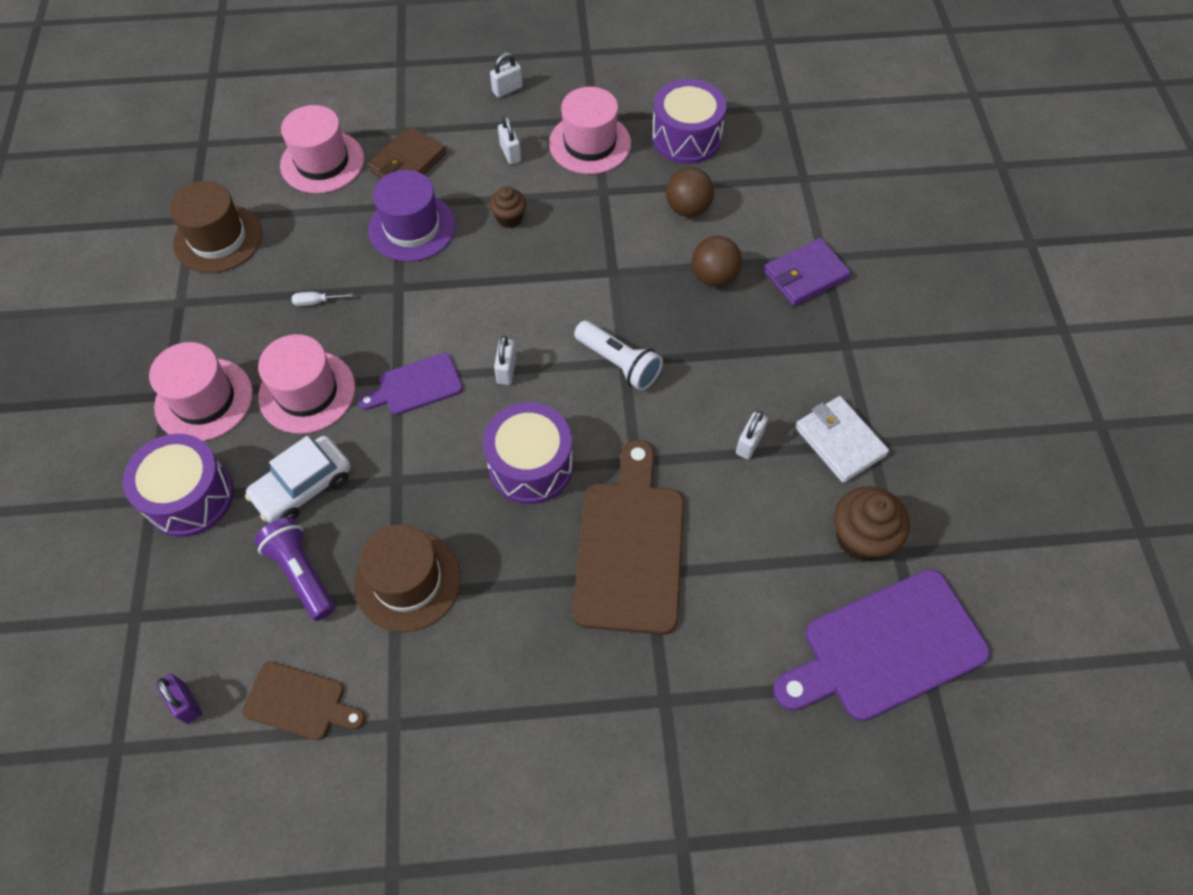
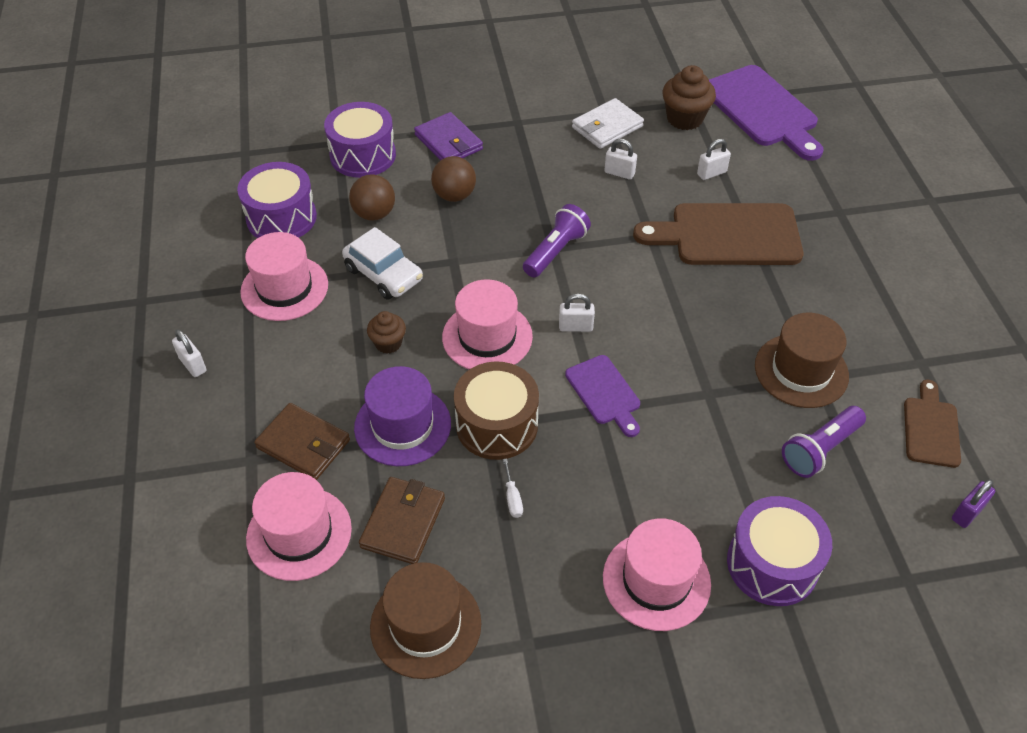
camera: 95 degrees left, 10 degrees down
white car [245,436,351,523] -> white car moved to [342,227,423,300]
pink hat [258,334,355,434] -> pink hat moved to [442,279,533,369]
purple drum [483,402,573,504] -> purple drum moved to [324,102,396,178]
white padlock [498,116,521,164] -> white padlock moved to [697,139,731,180]
white flashlight [574,321,663,391] -> purple flashlight [523,204,591,278]
none -> brown wallet [359,477,445,564]
none -> brown drum [454,362,539,460]

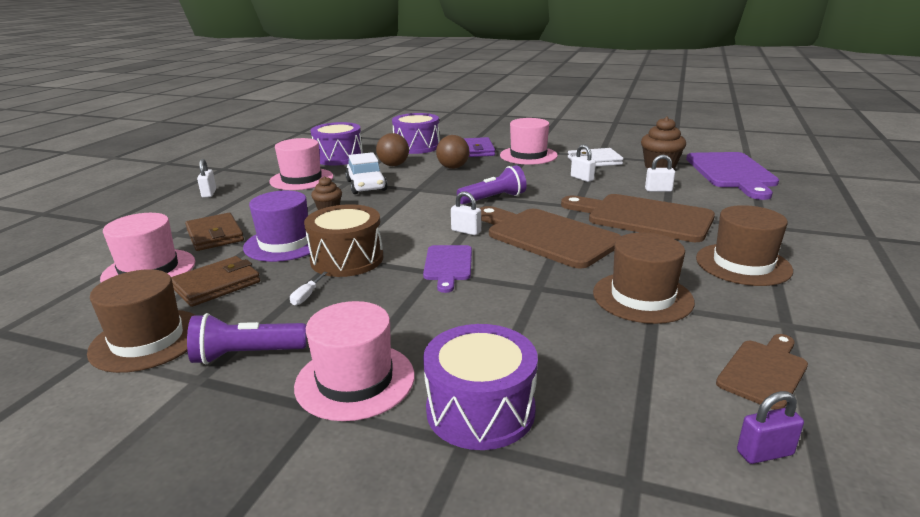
camera: 30 degrees right, 25 degrees down
pink hat [442,279,533,369] -> pink hat moved to [500,118,558,165]
purple flashlight [782,406,866,478] -> purple flashlight moved to [187,313,307,364]
none -> brown cutting board [480,206,621,269]
none -> brown hat [696,205,793,286]

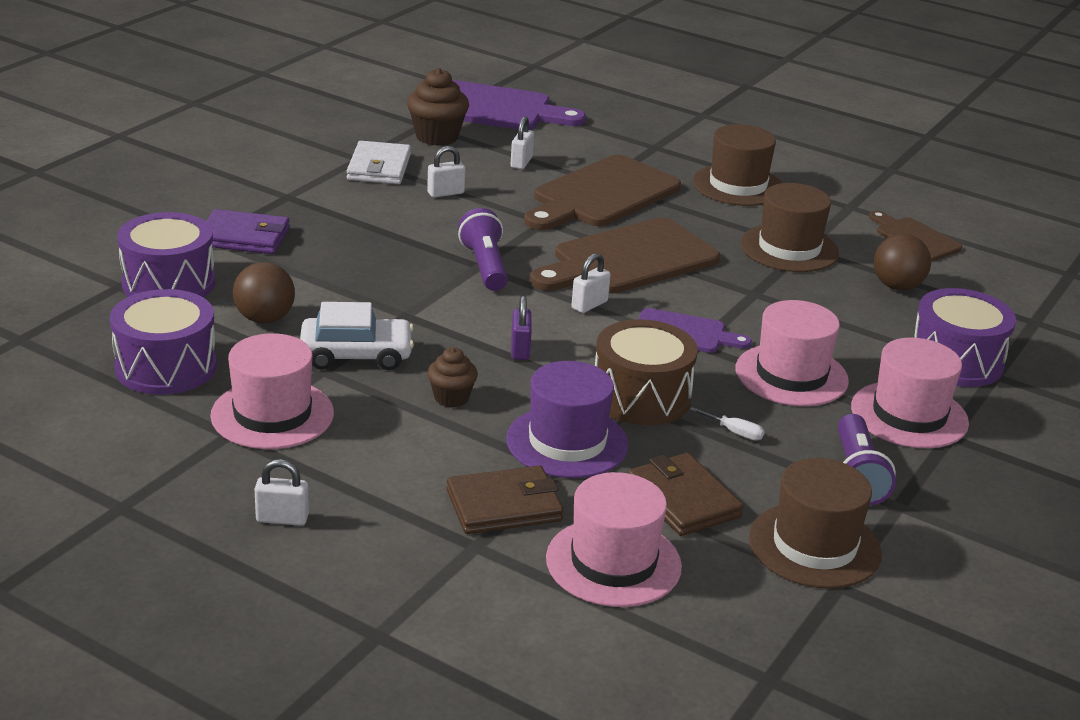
camera: 80 degrees left, 5 degrees up
brown ball [436,135,469,169] -> brown ball moved to [874,234,931,290]
pink hat [500,118,558,165] -> pink hat moved to [736,300,849,406]
purple padlock [737,391,804,464] -> purple padlock moved to [511,295,532,360]

